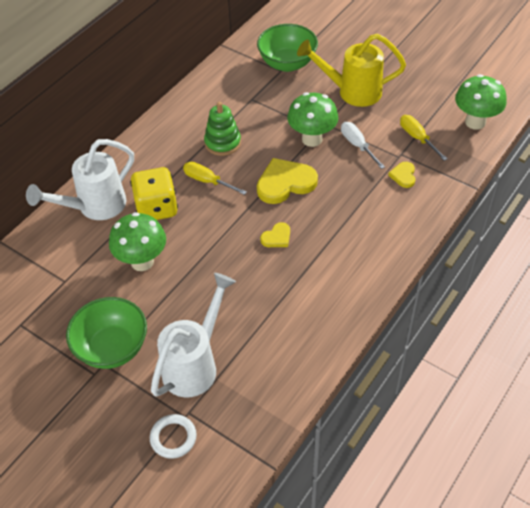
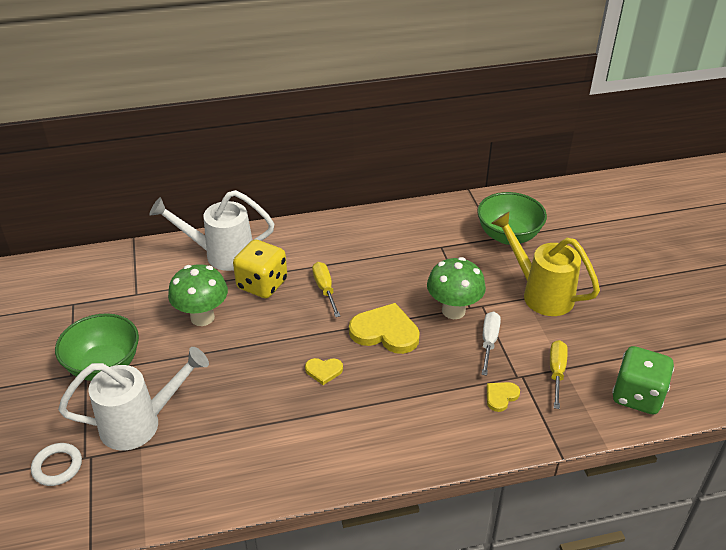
camera: 40 degrees right, 10 degrees down
green stacking toy [204,102,241,156] -> none
green mushroom [455,74,507,130] -> green dice [612,346,674,414]

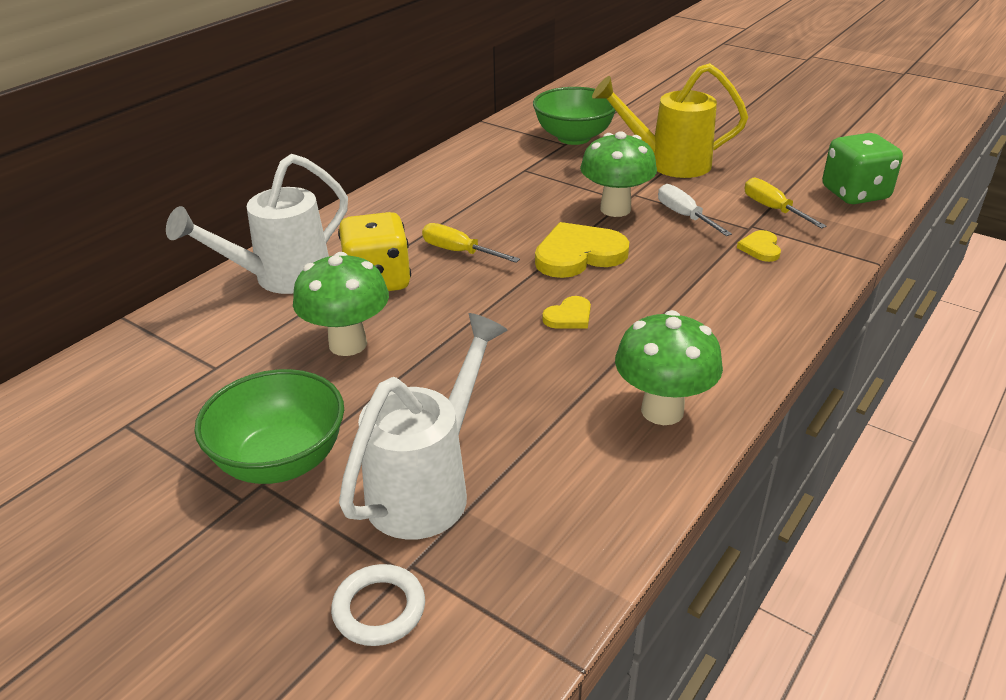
camera: 40 degrees left, 5 degrees down
none -> green mushroom [615,310,723,425]

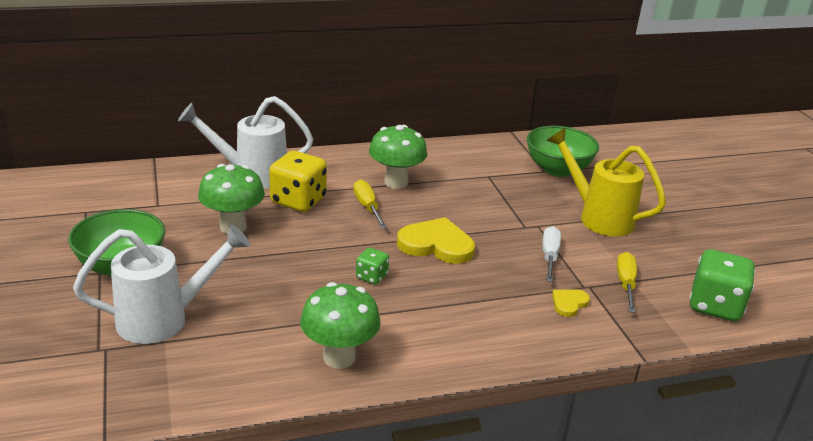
camera: 35 degrees right, 5 degrees down
white ring [331,564,425,646] -> none
yellow heart [542,296,591,329] -> green dice [356,248,389,284]
green mushroom [580,131,657,217] -> green mushroom moved to [369,125,427,189]

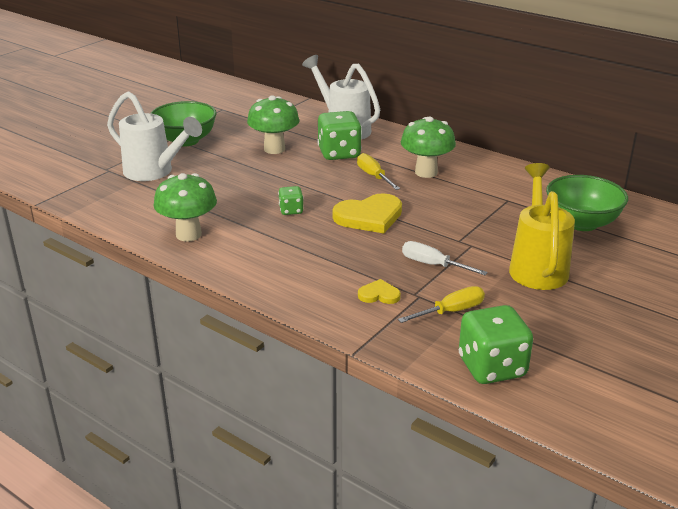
camera: 55 degrees right, 0 degrees up
yellow dice [269,151,327,212] -> green dice [317,111,362,160]
yellow screwdriver [353,179,387,228] -> yellow screwdriver turned 60 degrees counterclockwise [357,153,400,190]
yellow heart [397,217,475,264] -> yellow heart turned 90 degrees clockwise [333,193,402,234]
white screwdriver [543,226,561,282] -> white screwdriver turned 120 degrees counterclockwise [402,241,488,275]

